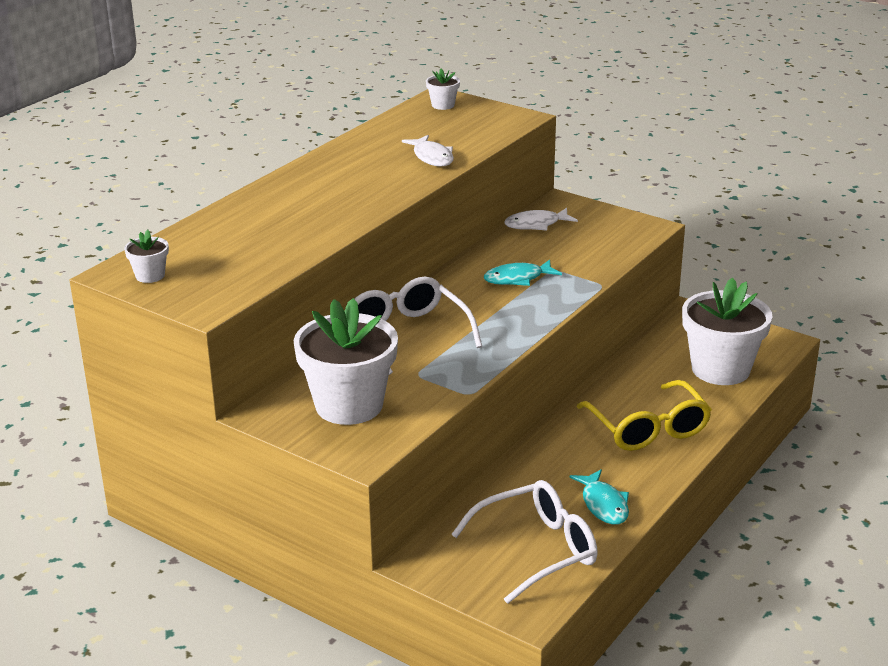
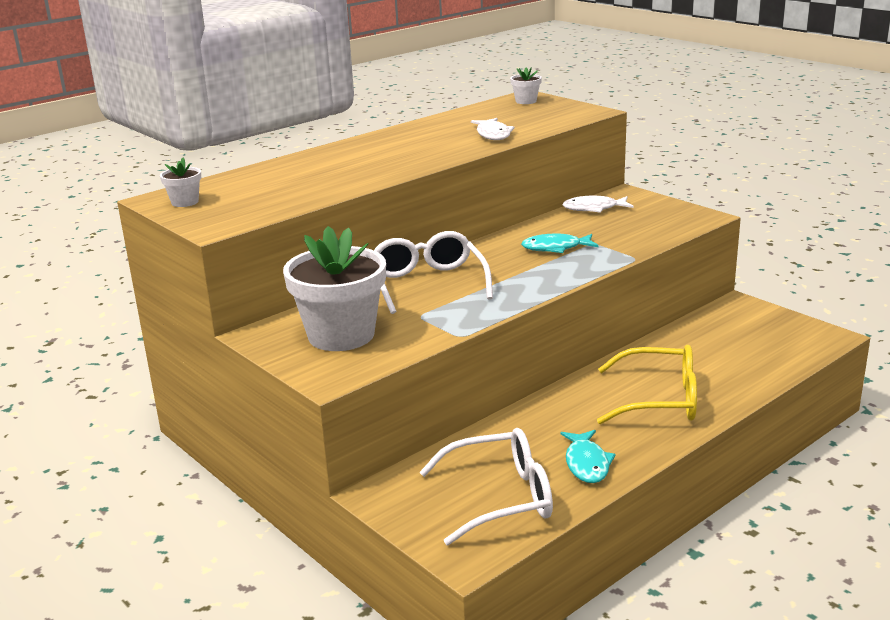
camera: 15 degrees right, 5 degrees down
yellow glasses [577,380,712,451] -> yellow glasses turned 75 degrees counterclockwise [597,345,697,424]
white flower pot [682,277,772,385] -> none

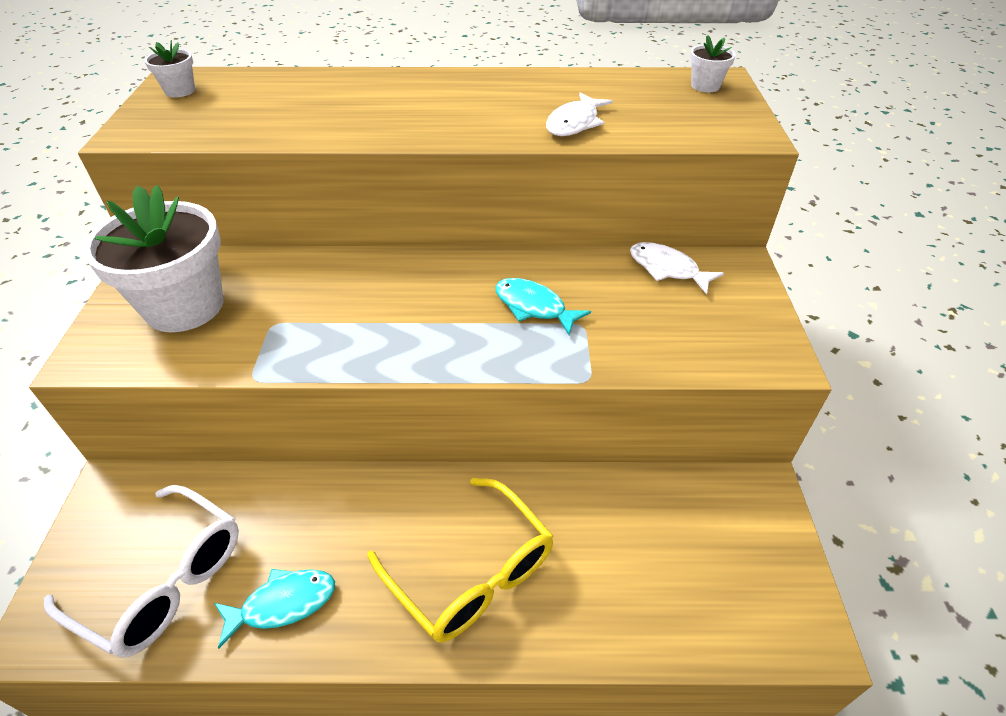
camera: 40 degrees right, 20 degrees up
white glasses [374,231,493,314] -> none
turquoise fish [561,430,616,483] -> turquoise fish turned 150 degrees counterclockwise [214,569,335,649]

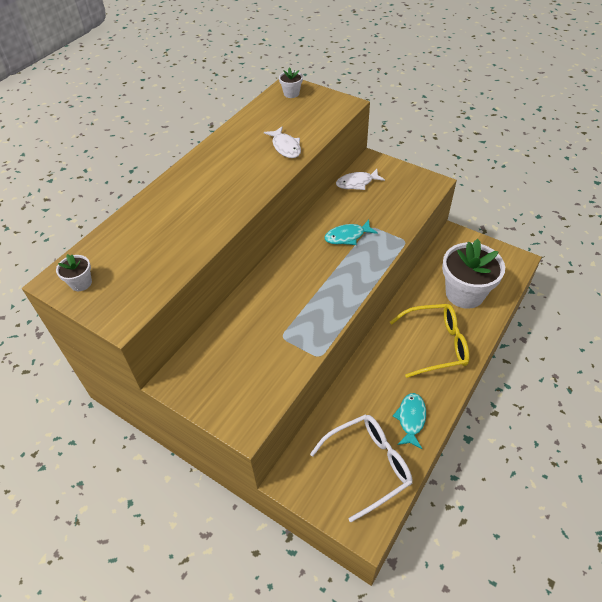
camera: 55 degrees left, 5 degrees up
white flower pot [83,185,223,332] -> white flower pot moved to [442,239,505,309]

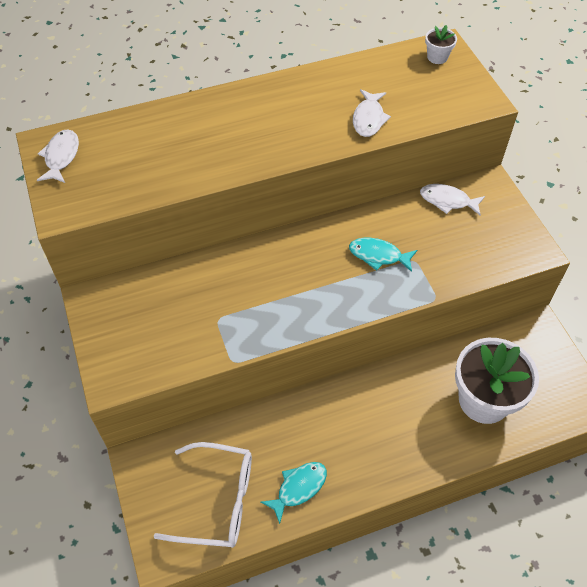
camera: 35 degrees right, 5 degrees up
white flower pot [56,254,92,291] -> white fish [37,130,79,183]
yellow glasses [390,304,469,378] -> none

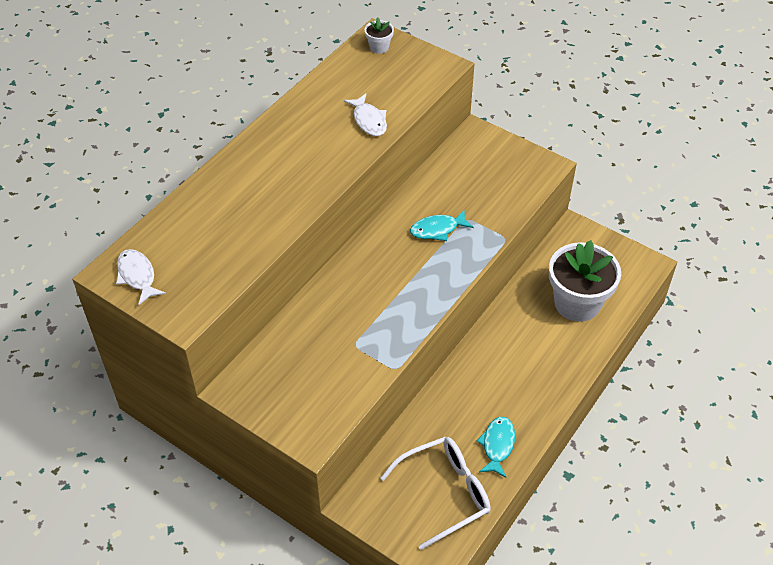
camera: 35 degrees left, 5 degrees down
white fish [420,184,485,216] -> none

